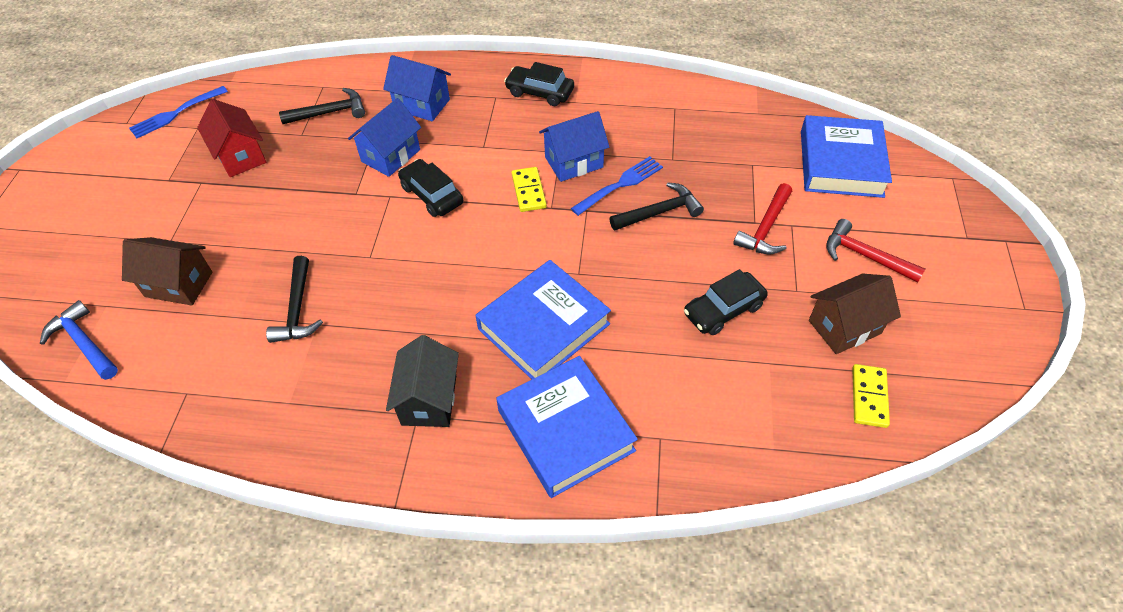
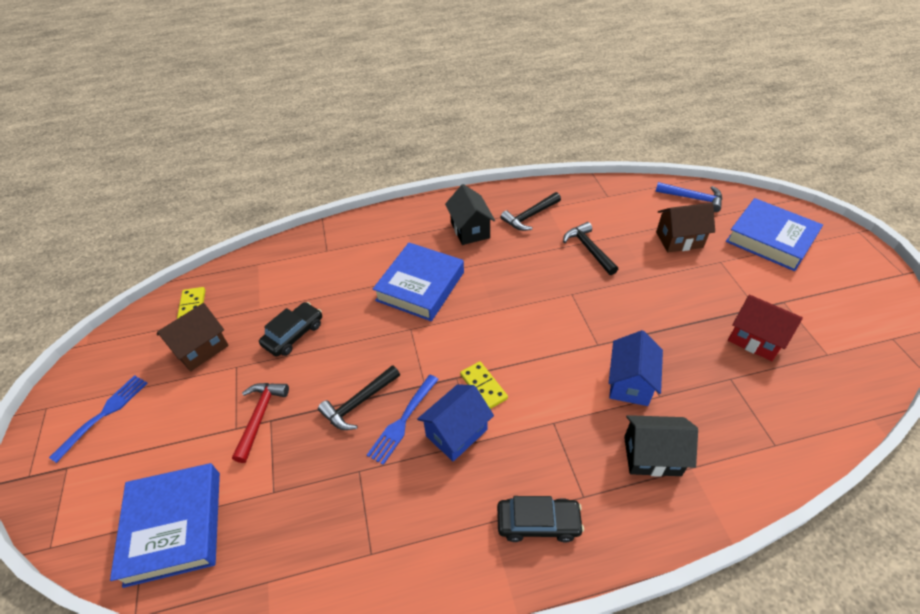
camera: 160 degrees right, 5 degrees down
blue fork [129,86,228,138] -> blue fork moved to [49,375,148,463]
black hammer [279,88,365,124] -> black hammer moved to [501,192,561,231]
blue house [383,55,451,121] -> black house [624,415,698,477]
black car [398,159,463,217] -> none
blue book [496,356,638,498] -> blue book moved to [726,198,823,271]
red hammer [826,219,925,283] -> none

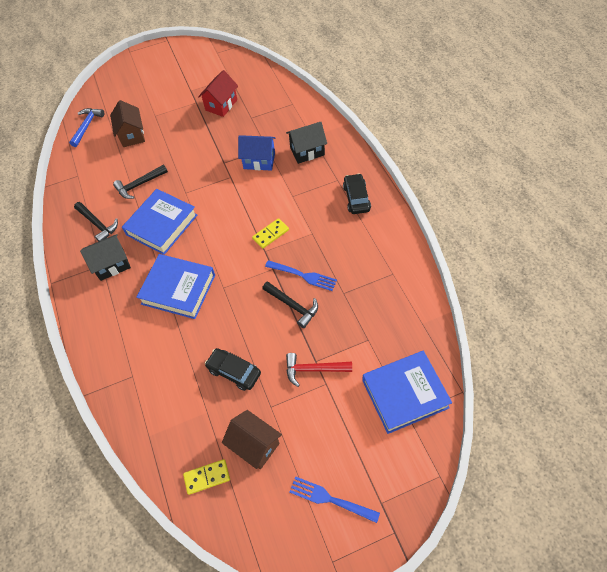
camera: 95 degrees left, 10 degrees up
blue house [417,384,494,462] -> none
black house [624,415,698,477] -> black house turned 75 degrees clockwise [286,122,327,164]
blue book [726,198,823,271] -> blue book moved to [122,189,198,255]

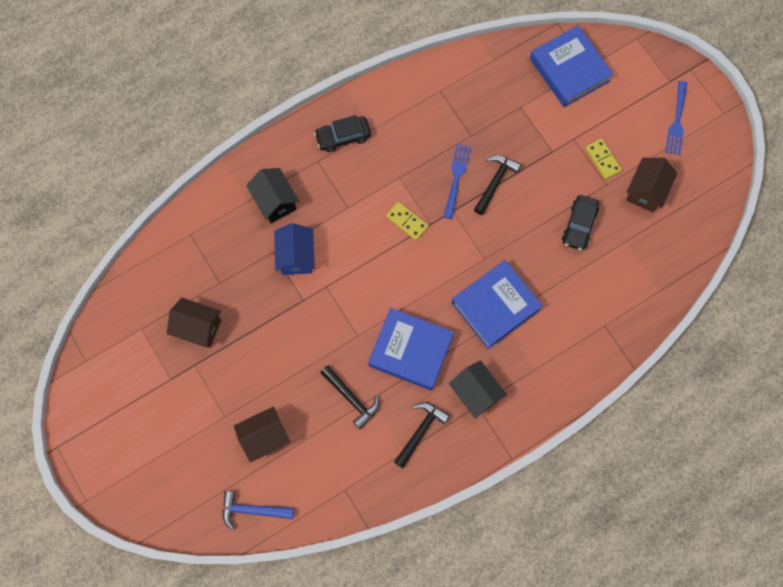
camera: 105 degrees left, 15 degrees up
blue book [136,254,215,319] -> blue book turned 45 degrees clockwise [452,260,543,349]
yellow domino [183,459,230,495] -> yellow domino moved to [585,139,622,180]
red house [198,70,238,117] -> brown house [167,298,221,348]
red hammer [286,353,352,387] -> none

